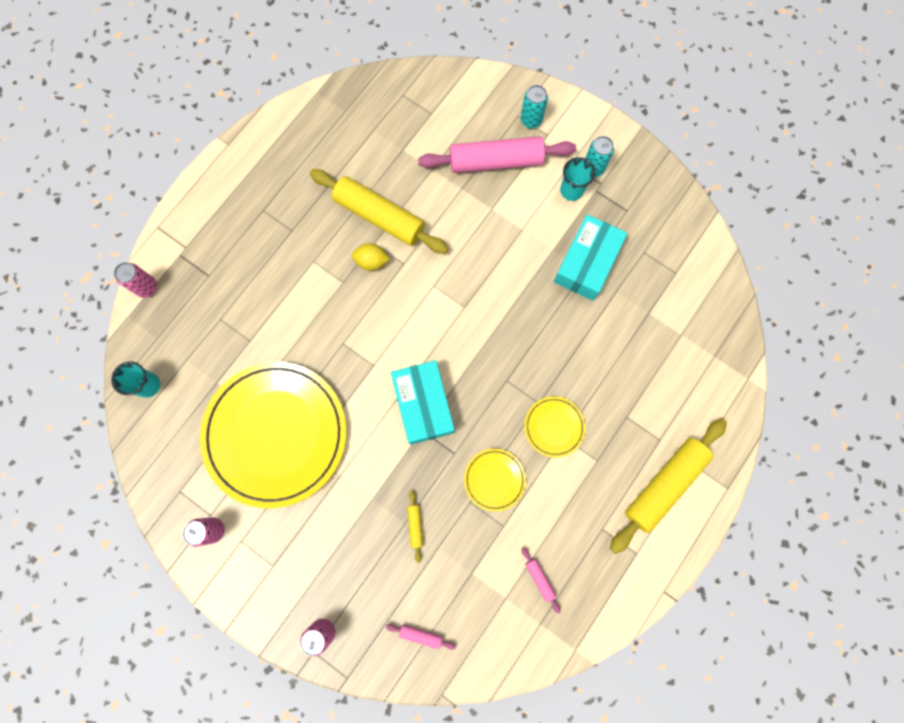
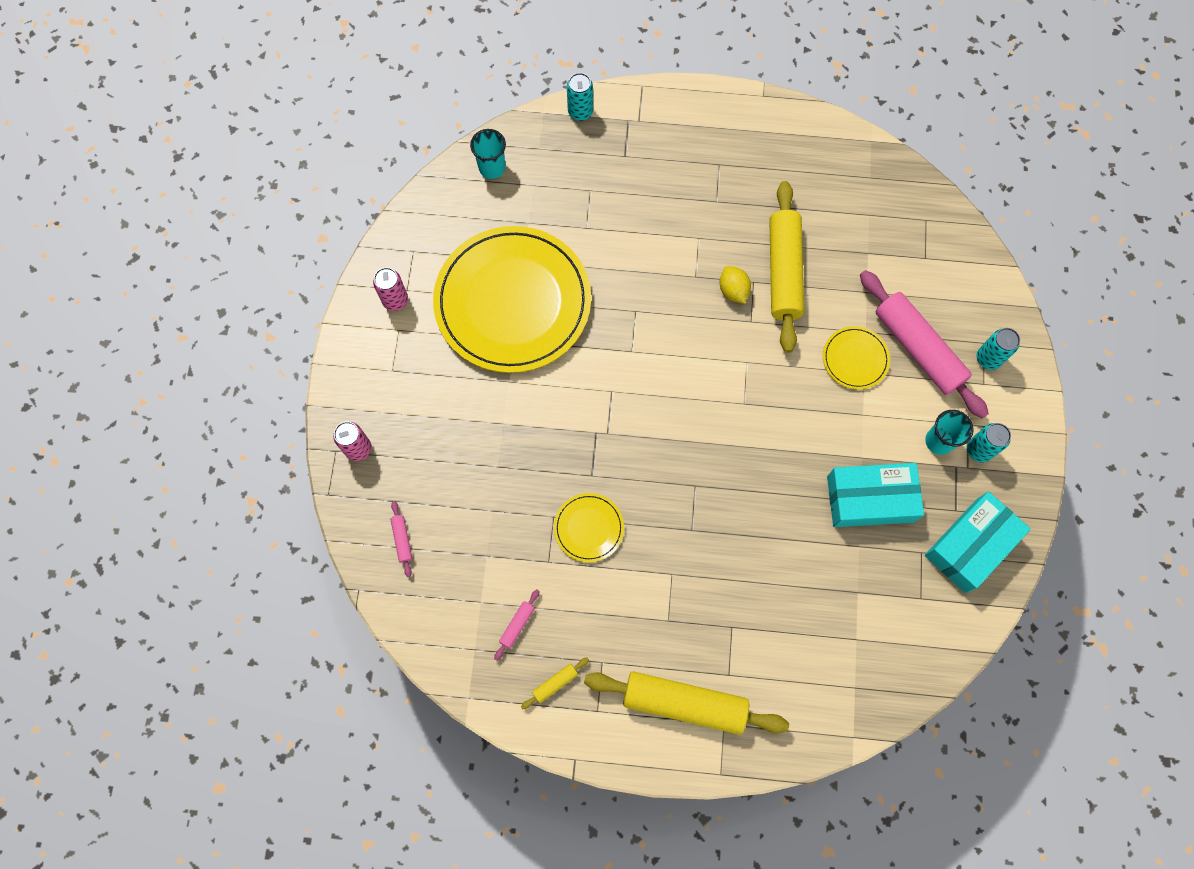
camera: 60 degrees right, 5 degrees down
pink can [114,262,157,298] -> turquoise can [567,73,593,121]
turquoise box [391,360,455,445] -> turquoise box moved to [925,491,1031,593]
yellow rolling pin [407,491,423,563] -> yellow rolling pin moved to [521,658,589,709]
yellow plate [525,397,585,457] -> yellow plate moved to [823,326,890,390]

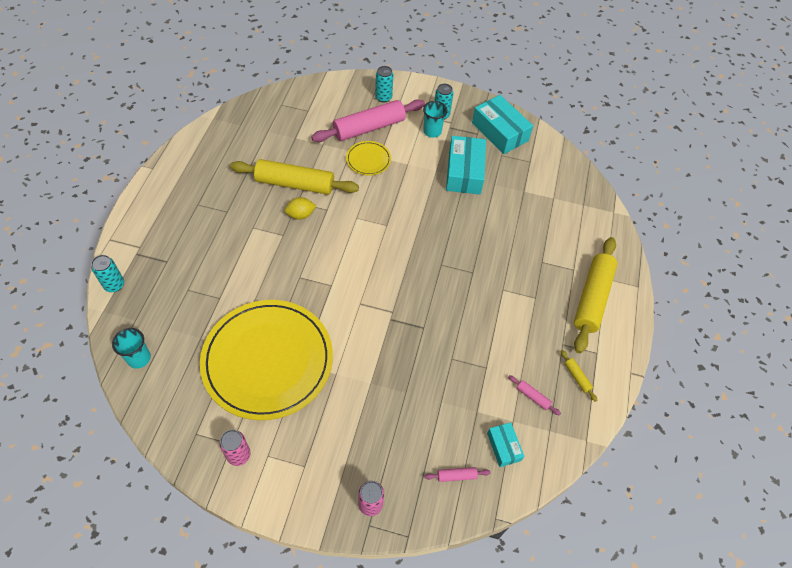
camera: 85 degrees left, 15 degrees down
yellow plate [554,493,624,562] -> none
none -> turquoise box [487,423,524,467]

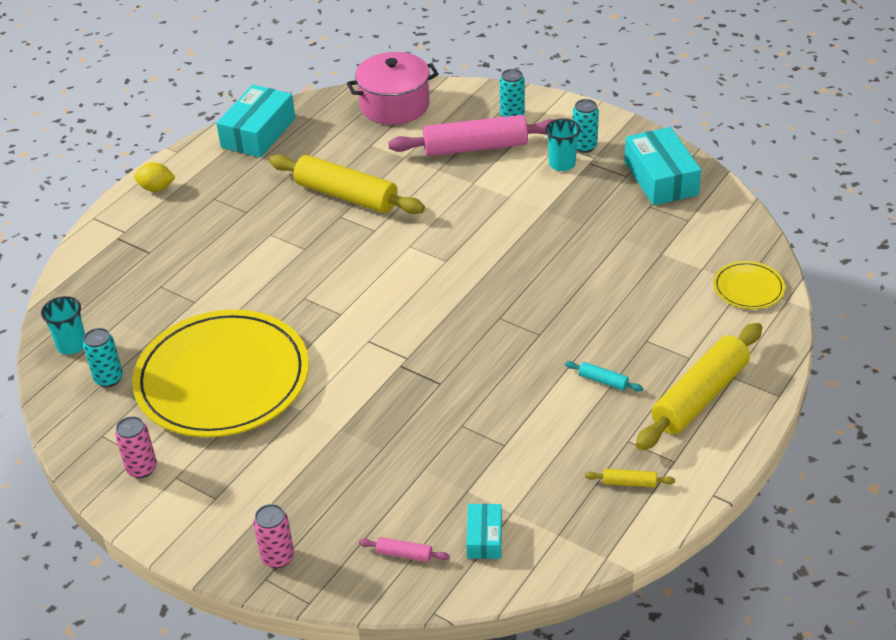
camera: 25 degrees right, 15 degrees down
turquoise can [91,255,124,292] -> turquoise can moved to [83,328,123,387]
yellow lemon [285,197,316,220] -> yellow lemon moved to [134,162,176,192]
yellow plate [346,141,391,176] -> yellow plate moved to [713,261,785,309]
turquoise box [446,136,486,194] -> turquoise box moved to [216,85,295,158]
pink rolling pin [508,375,561,416] -> none
yellow rolling pin [561,350,598,402] -> yellow rolling pin turned 75 degrees counterclockwise [585,469,675,487]
none -> pink pot [347,52,439,125]
none -> turquoise rolling pin [565,361,643,391]

